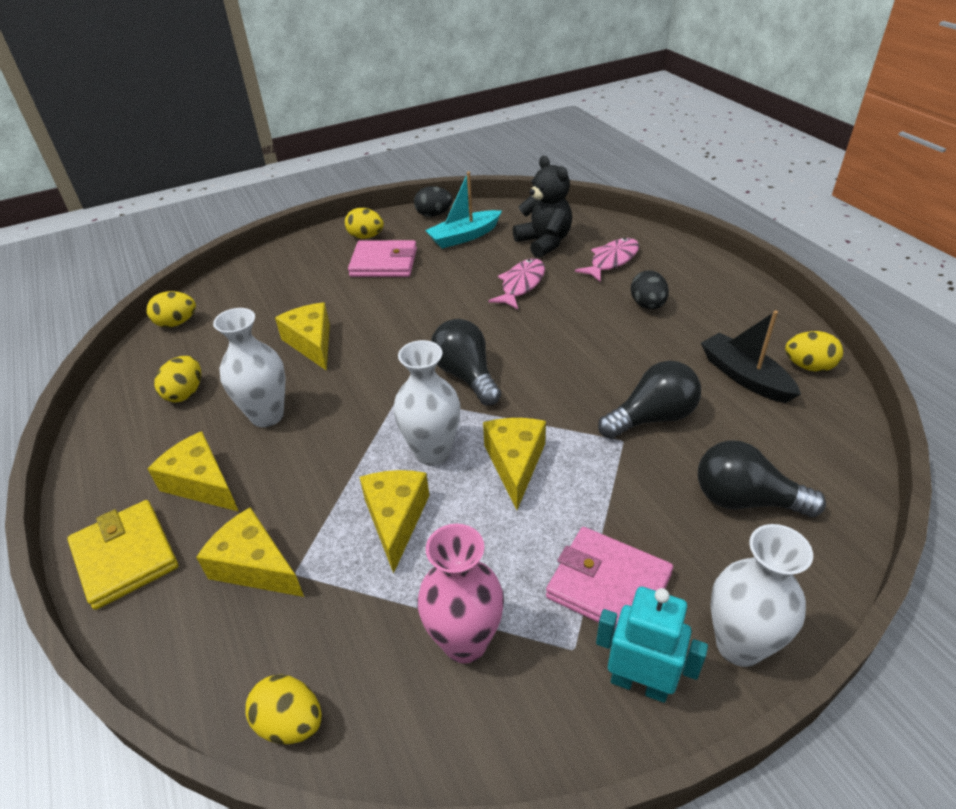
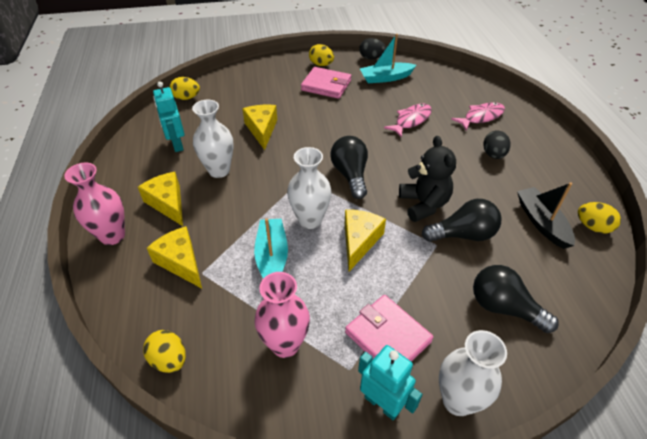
camera: 15 degrees right, 5 degrees up
yellow wallet [67,500,178,610] -> pink vase [64,163,125,245]
yellow egg [154,356,201,402] -> turquoise robot [153,81,184,152]
yellow cheese [359,470,430,574] -> turquoise boat [254,218,288,278]
black teddy bear [513,156,572,258] -> black teddy bear moved to [399,136,456,222]

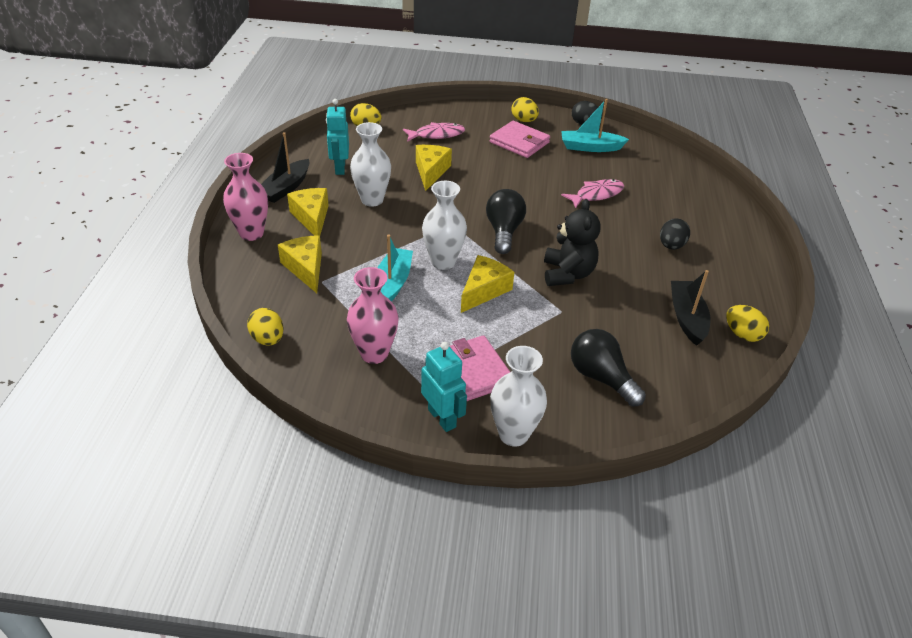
camera: 15 degrees right, 5 degrees down
black light bulb [422,199,501,242] -> none
pink fish [451,102,505,131] -> pink fish moved to [403,122,465,142]
none -> black boat [261,132,309,203]

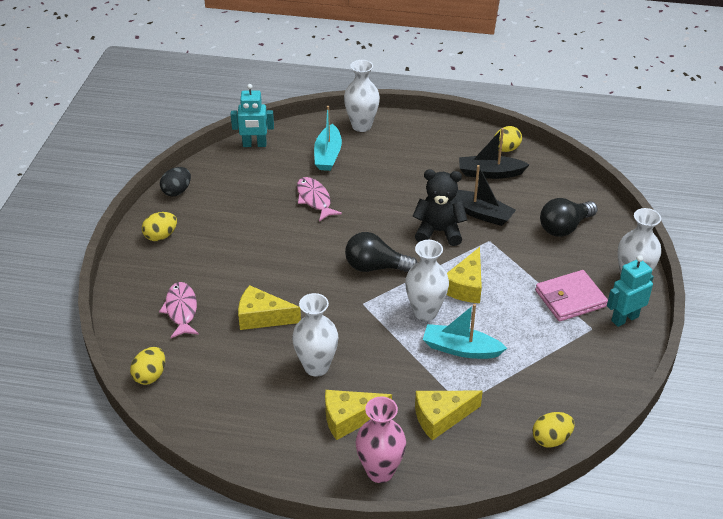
camera: 85 degrees left, 0 degrees up
black boat [261,132,309,203] -> black boat moved to [455,165,516,226]
turquoise robot [326,99,349,175] -> turquoise robot moved to [231,84,274,147]
pink vase [347,267,399,364] -> none
yellow cheese [461,255,514,313] -> yellow cheese turned 105 degrees counterclockwise [447,247,482,303]
pink wallet [489,121,550,158] -> none
turquoise boat [561,99,629,152] -> turquoise boat moved to [314,106,342,171]
black egg [660,218,690,250] -> none
none -> white vase [344,60,380,132]

